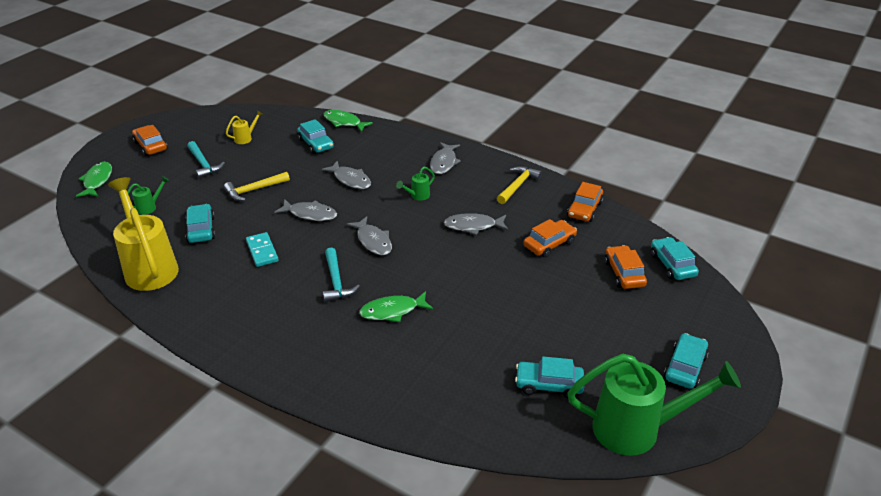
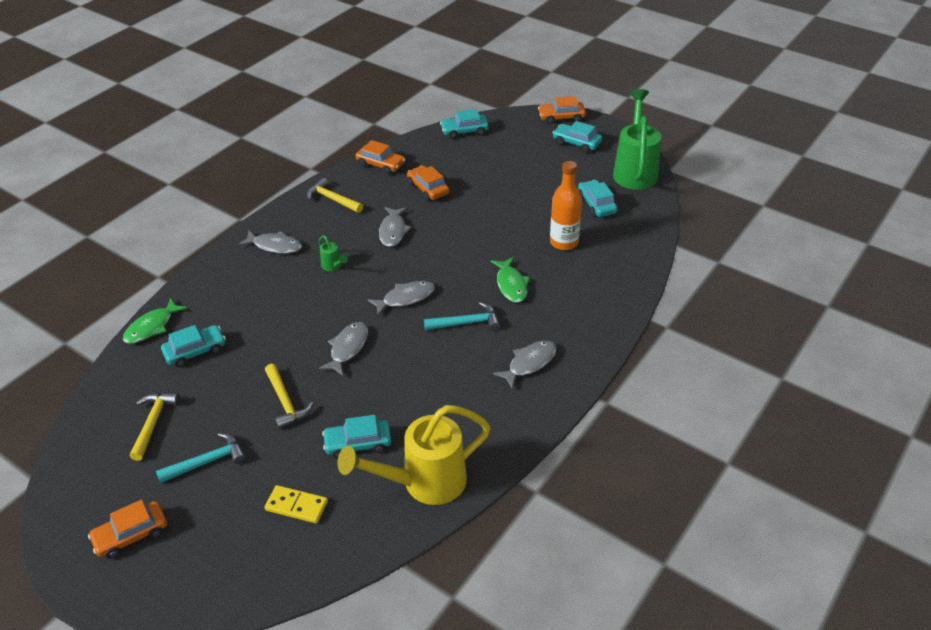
camera: 85 degrees left, 5 degrees up
green fish [76,162,112,197] -> none
green watering can [127,176,169,215] -> yellow domino [265,485,328,523]
yellow watering can [226,110,263,144] -> yellow hammer [130,393,180,461]
turquoise domino [246,232,279,267] -> none
grey fish [321,161,371,189] -> grey fish moved to [493,341,556,388]
turquoise car [515,357,584,398] -> turquoise car turned 150 degrees clockwise [578,180,618,217]
orange car [604,245,647,289] -> orange car moved to [538,96,586,124]
none -> orange bottle [550,161,582,250]

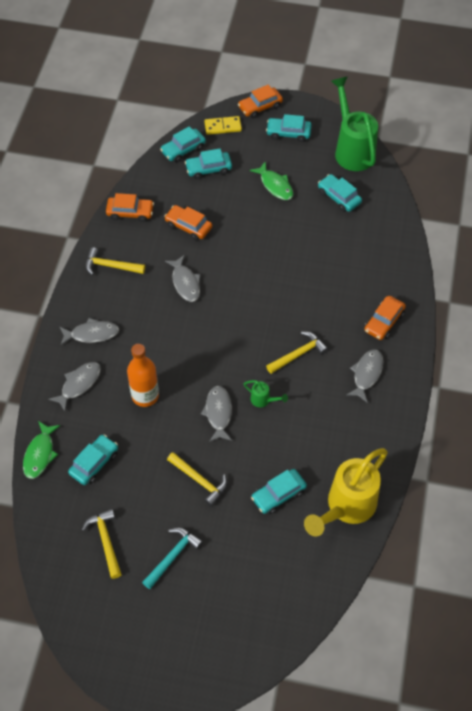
camera: 25 degrees left, 15 degrees up
orange car [88,499,167,559] -> orange car moved to [364,296,406,340]
yellow domino [265,485,328,523] -> yellow domino moved to [204,116,242,135]
green watering can [318,235,348,271] -> green watering can moved to [244,380,288,407]
grey fish [367,281,435,315] -> grey fish moved to [48,362,100,411]
turquoise hammer [424,302,500,331] -> yellow hammer [266,332,328,374]
green fish [491,257,530,303] -> green fish moved to [250,161,293,200]
orange bottle [550,161,582,250] -> orange bottle moved to [127,344,159,407]
none -> turquoise car [185,149,232,179]

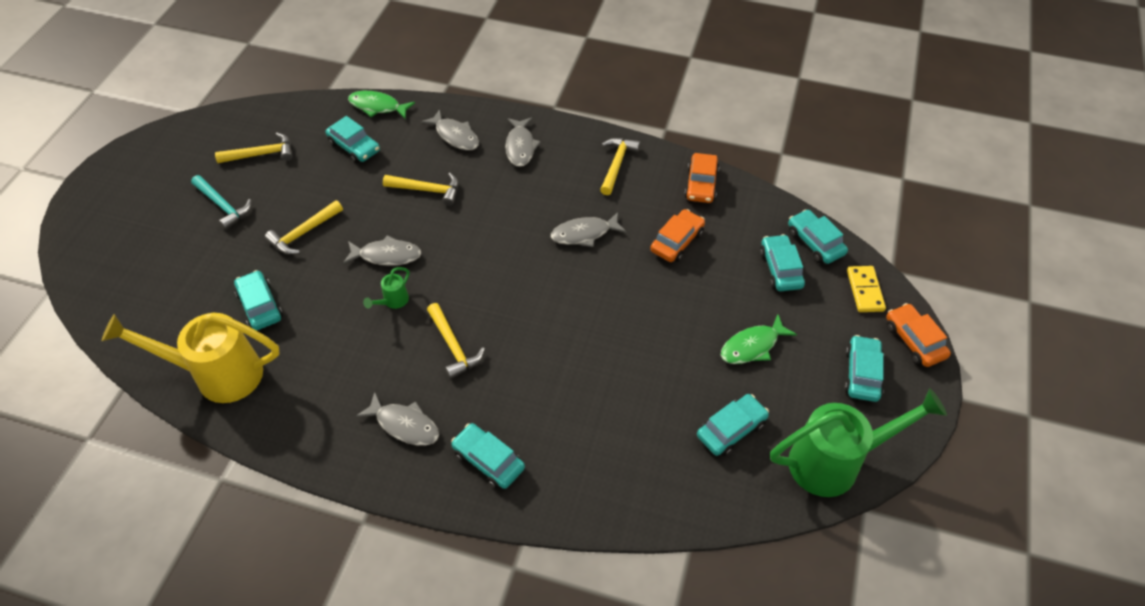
camera: 95 degrees right, 5 degrees down
orange bottle [127,344,159,407] -> yellow hammer [383,173,459,206]
yellow watering can [304,448,388,536] -> yellow watering can turned 45 degrees counterclockwise [102,312,280,403]
orange car [364,296,406,340] -> turquoise car [451,423,525,489]

